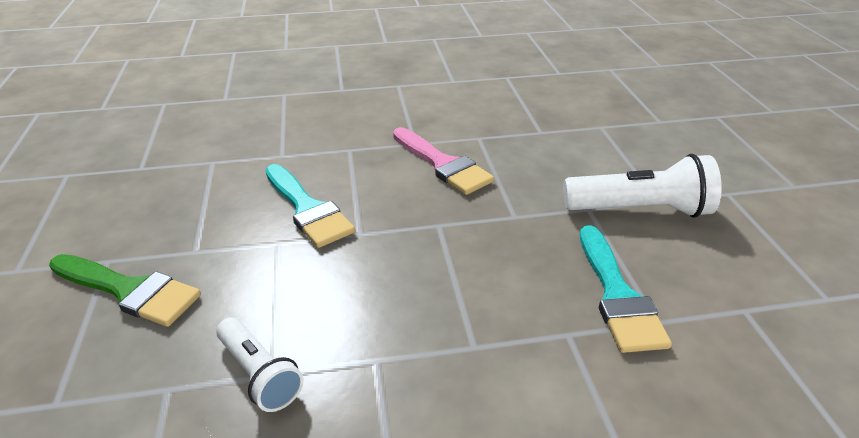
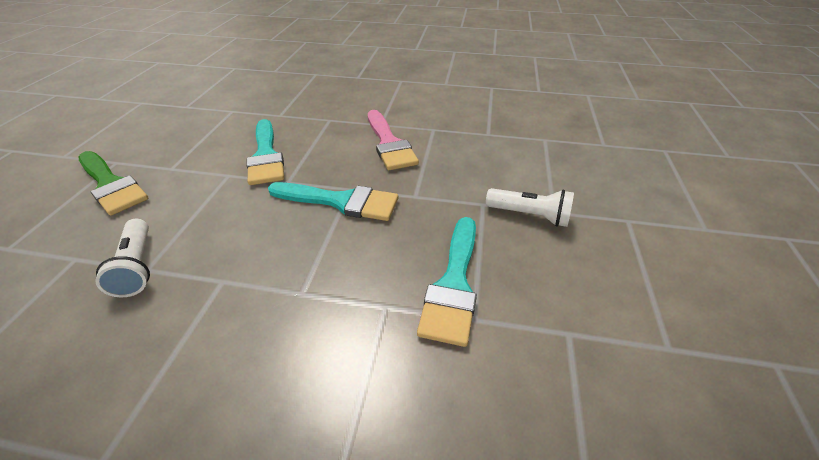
camera: 20 degrees right, 5 degrees up
white flashlight [563,154,722,218] -> white flashlight [486,188,574,227], size x0.62
none -> turquoise brush [268,182,398,221]

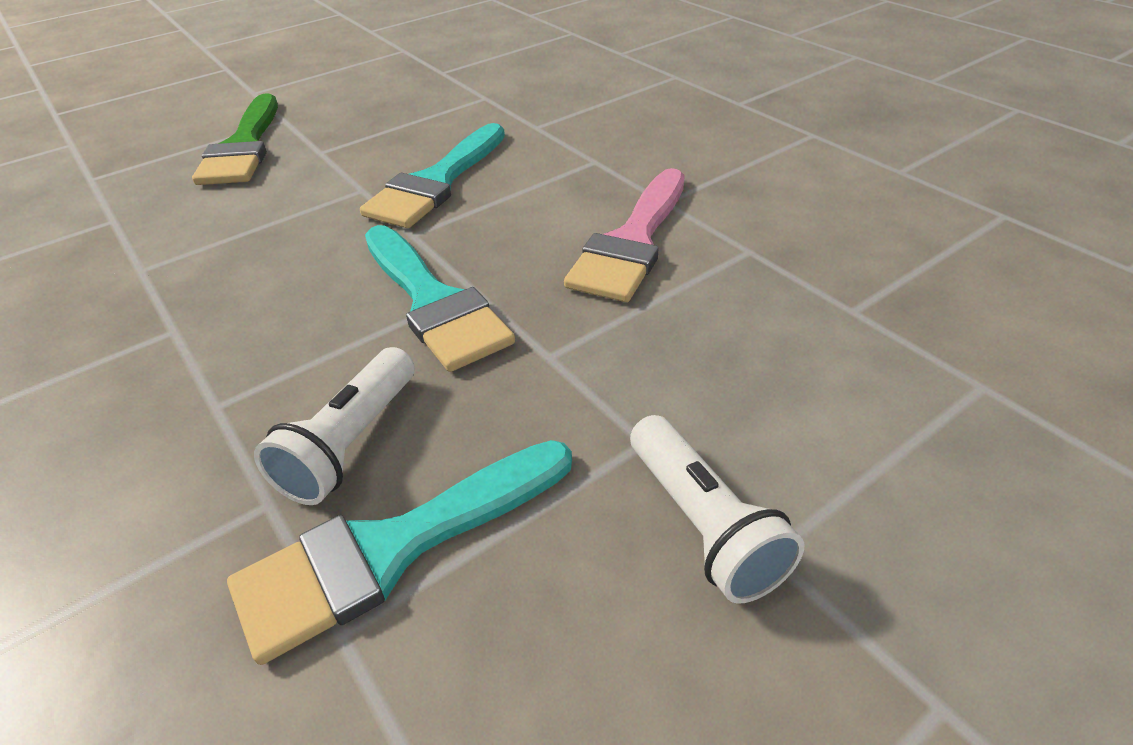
camera: 45 degrees right, 0 degrees up
white flashlight [95,218,150,297] -> white flashlight moved to [254,347,415,505]

